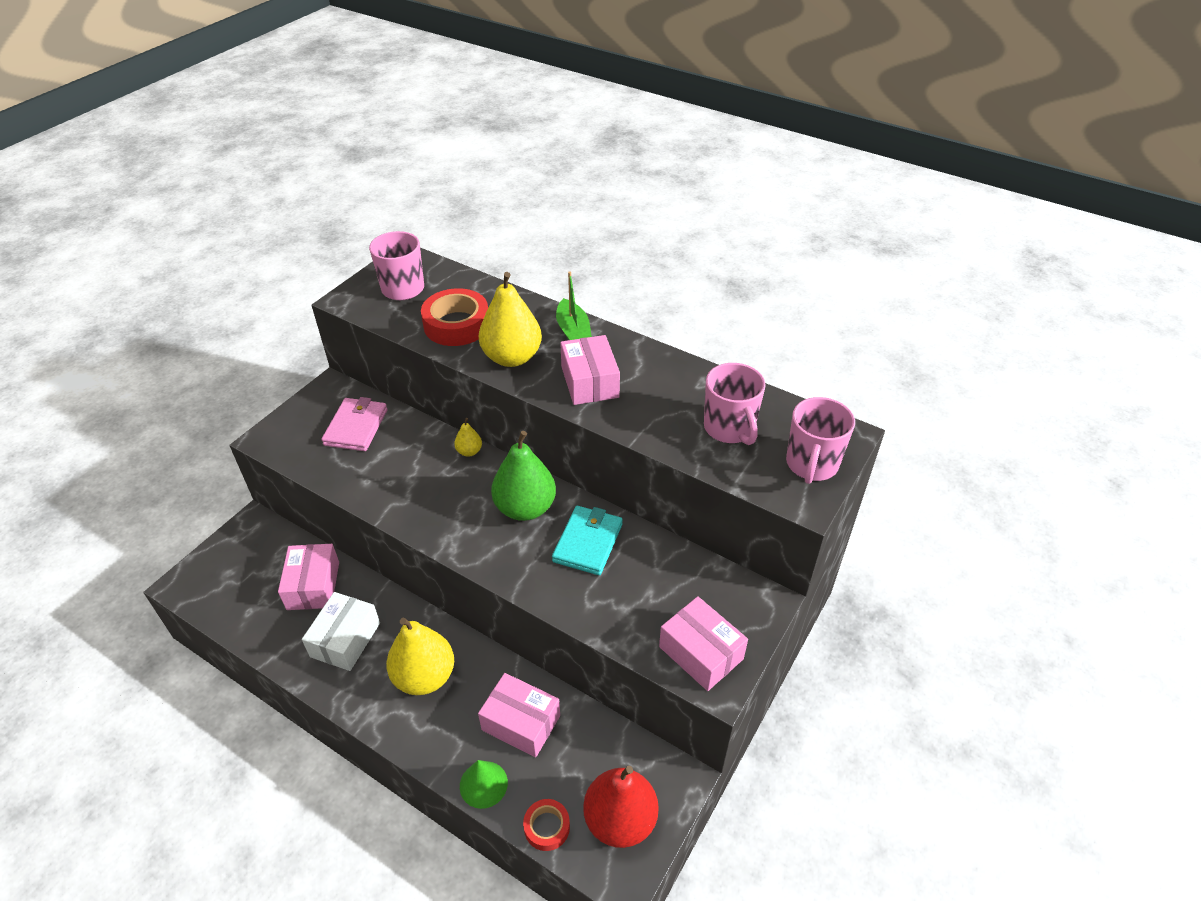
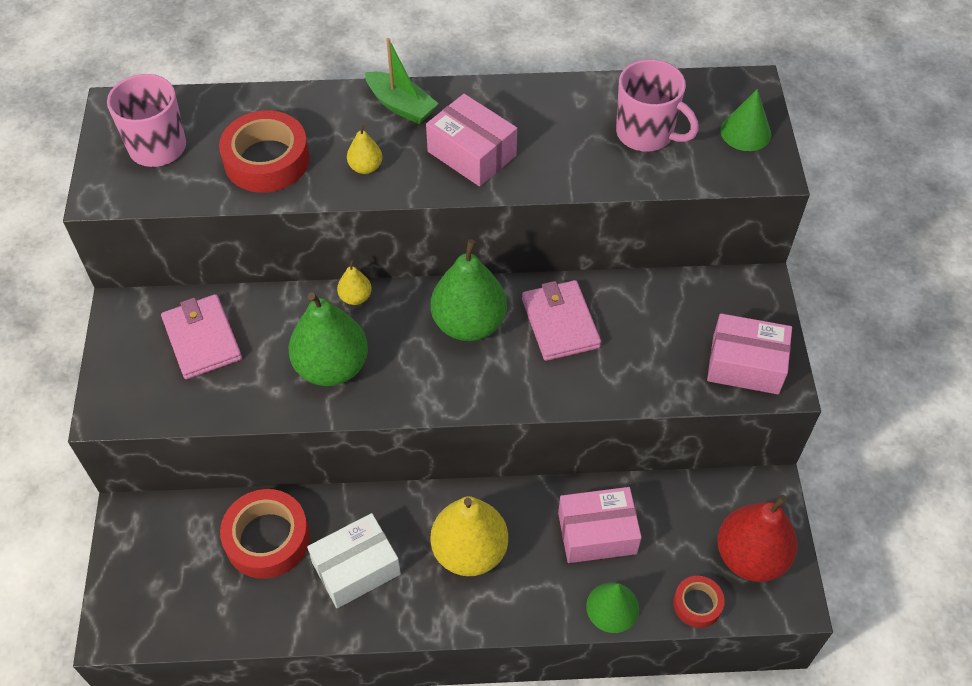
camera: 35 degrees left, 10 degrees up
pink box [278,544,339,610] -> red tape [220,489,310,579]
white box [302,592,380,671] -> white box turned 75 degrees clockwise [307,513,401,608]
yellow pear [479,272,542,367] -> yellow pear [347,125,382,174], size x0.46
turquoise wallet [552,506,623,575] -> pink wallet [522,280,601,361]
pink mug [786,397,855,484] -> green cone [720,89,771,151]
none -> green pear [289,292,368,386]

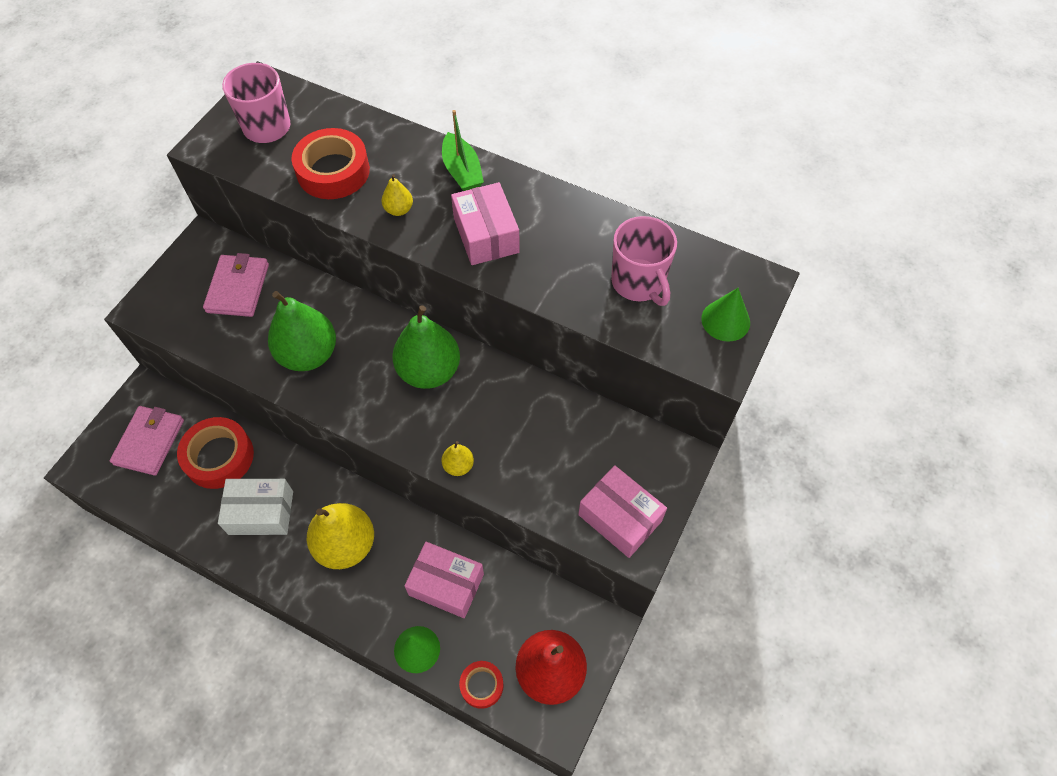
camera: 30 degrees right, 5 degrees up
yellow pear [337,260,372,305] -> yellow pear moved to [442,441,474,476]
pink wallet [522,280,601,361] -> pink wallet moved to [110,406,184,476]

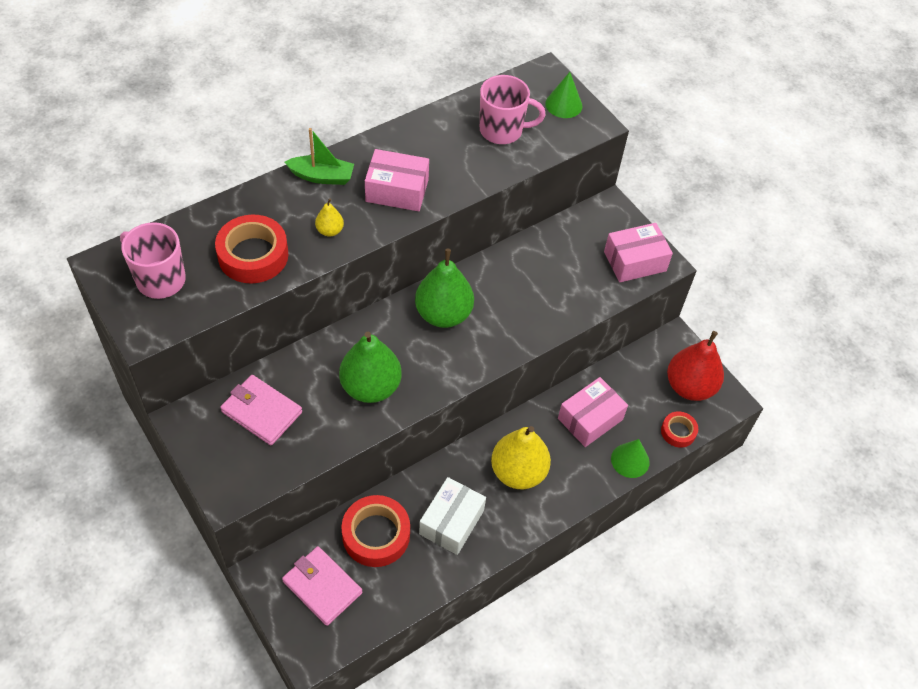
camera: 65 degrees left, 5 degrees down
yellow pear [442,441,474,476] -> none

